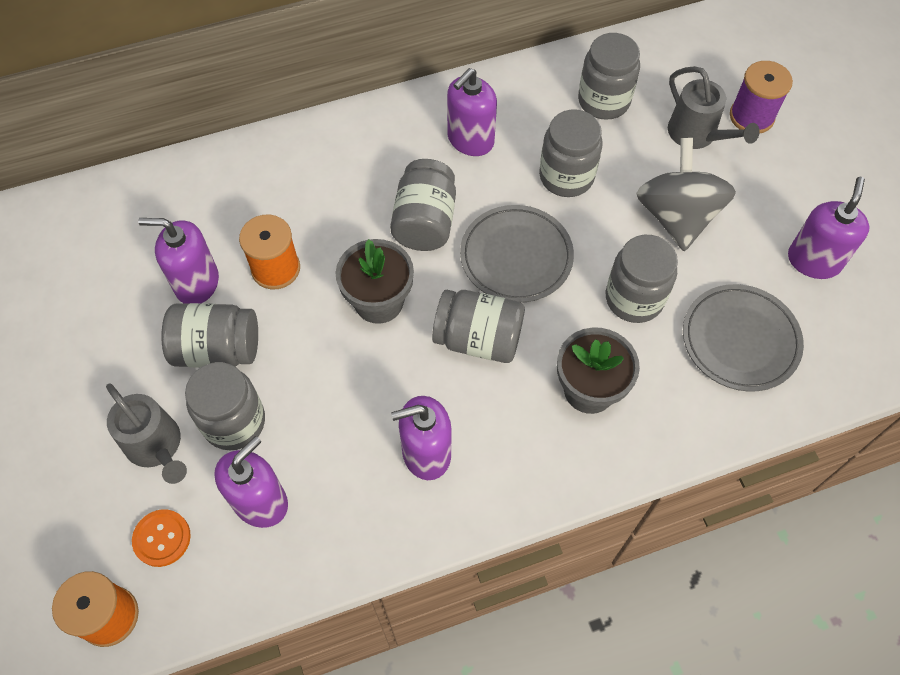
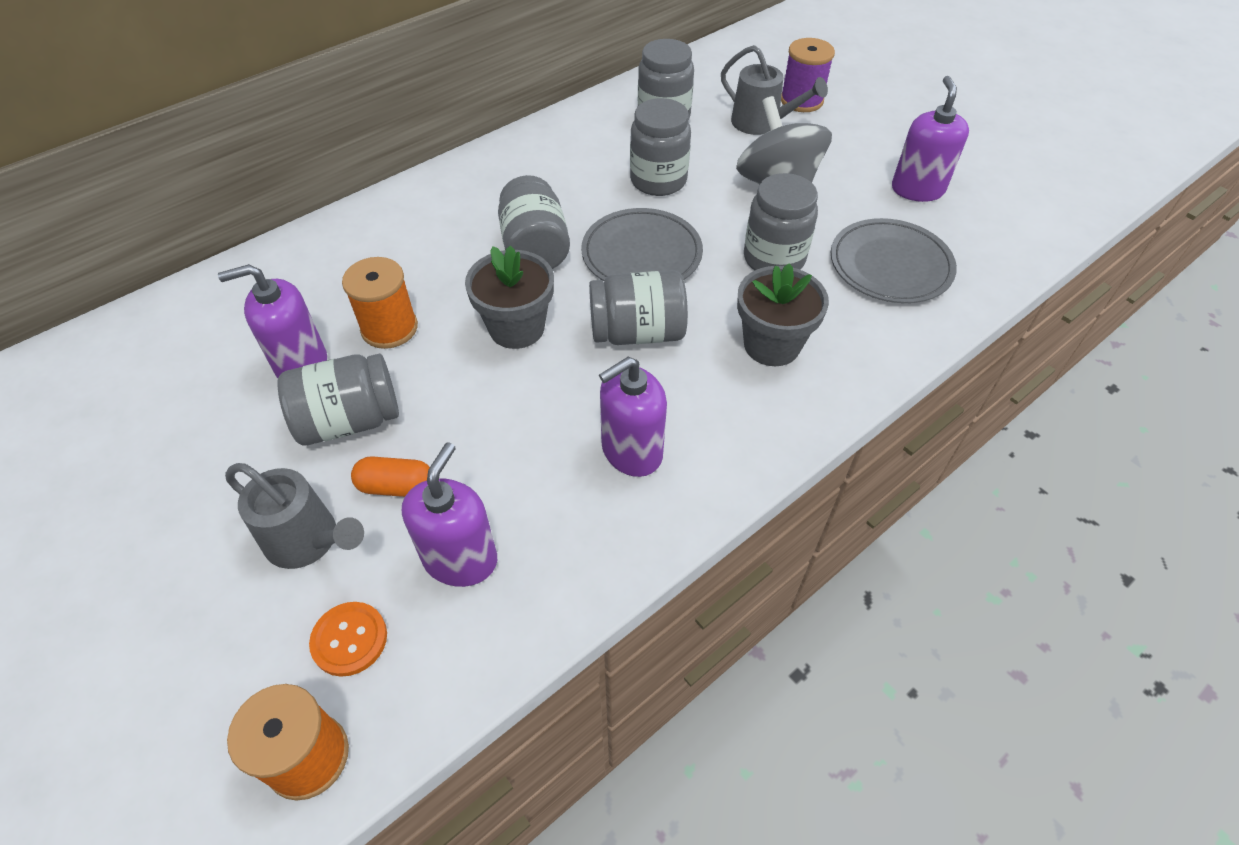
camera: 20 degrees left, 10 degrees down
grey jar [185,362,265,450] -> orange capsule [351,456,430,497]
purple soap dispenser [447,68,497,156] -> none

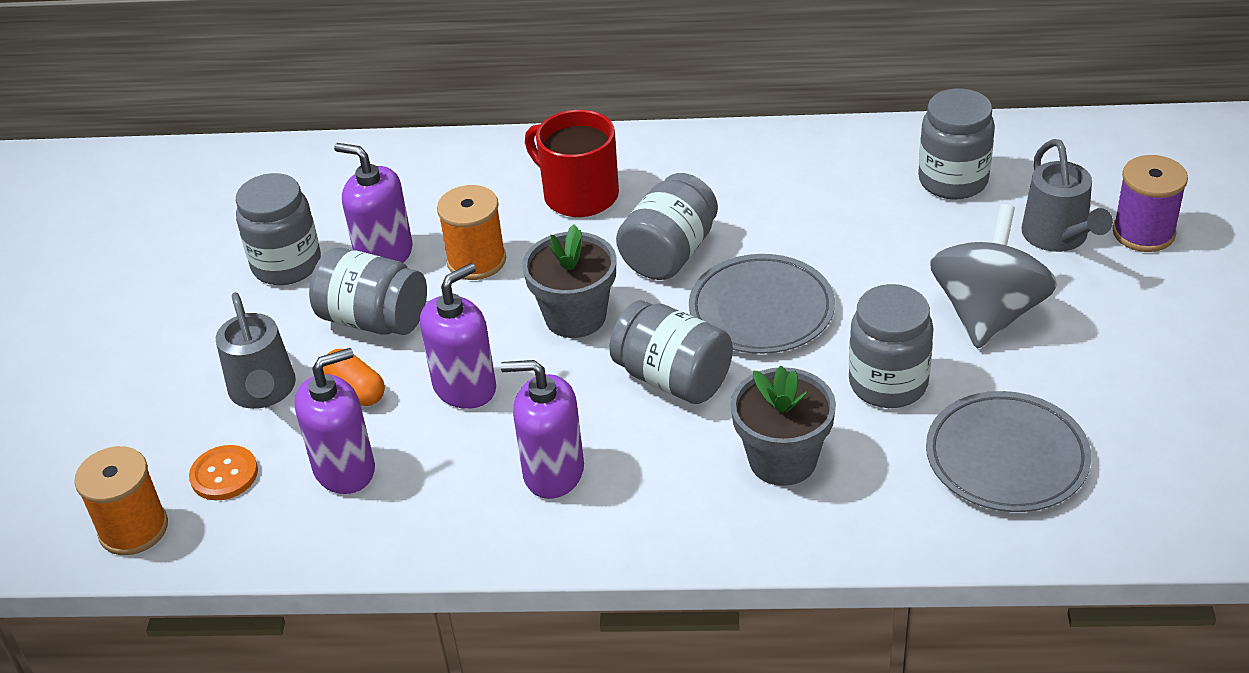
camera: 45 degrees right, 10 degrees down
grey jar [630,98,691,196] -> grey jar moved to [236,173,321,285]
purple soap dispenser [892,76,969,202] -> purple soap dispenser moved to [420,263,496,409]
none -> red mug [525,110,619,217]

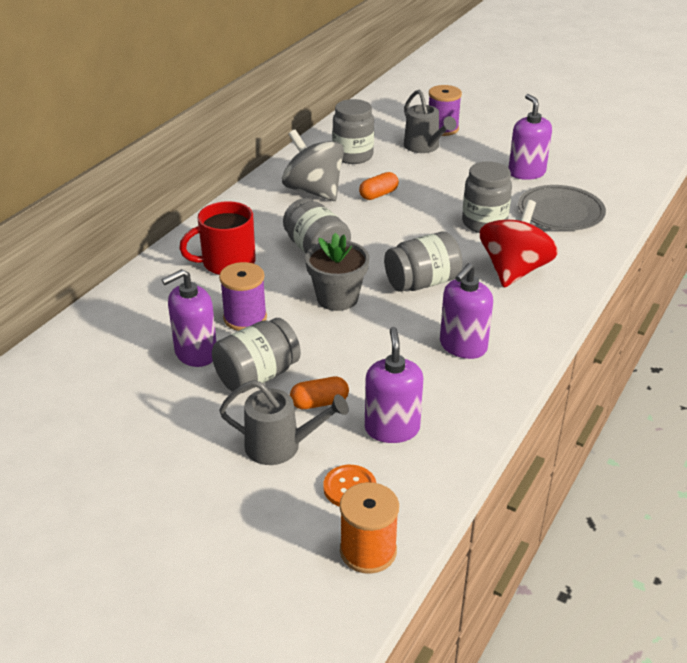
camera: 65 degrees left, 5 degrees down
grey jar [236,173,321,285] -> none
purple soap dispenser [420,263,496,409] -> purple soap dispenser moved to [509,94,552,180]
orange spool [437,185,506,280] -> purple spool [219,262,267,331]
grey plate [689,254,835,354] -> none
grey flower pot [730,366,836,486] -> red spinning top [480,200,558,288]
grey spinning top [930,204,1057,349] -> grey spinning top moved to [282,130,344,201]
grey watering can [1021,139,1113,252] -> grey watering can turned 45 degrees clockwise [404,90,456,153]
none -> orange capsule [359,172,399,200]

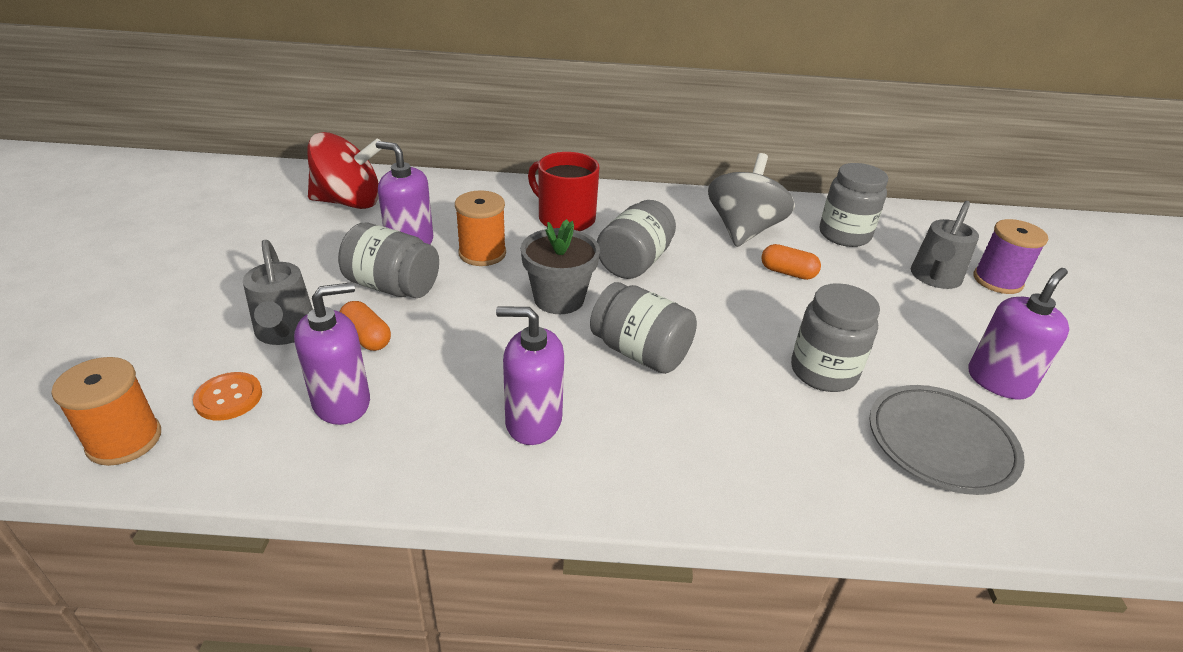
camera: 60 degrees right, 0 degrees up
purple spool [219,262,267,331] -> orange spool [455,190,506,266]
red spinning top [480,200,558,288] -> red spinning top moved to [307,132,381,209]

